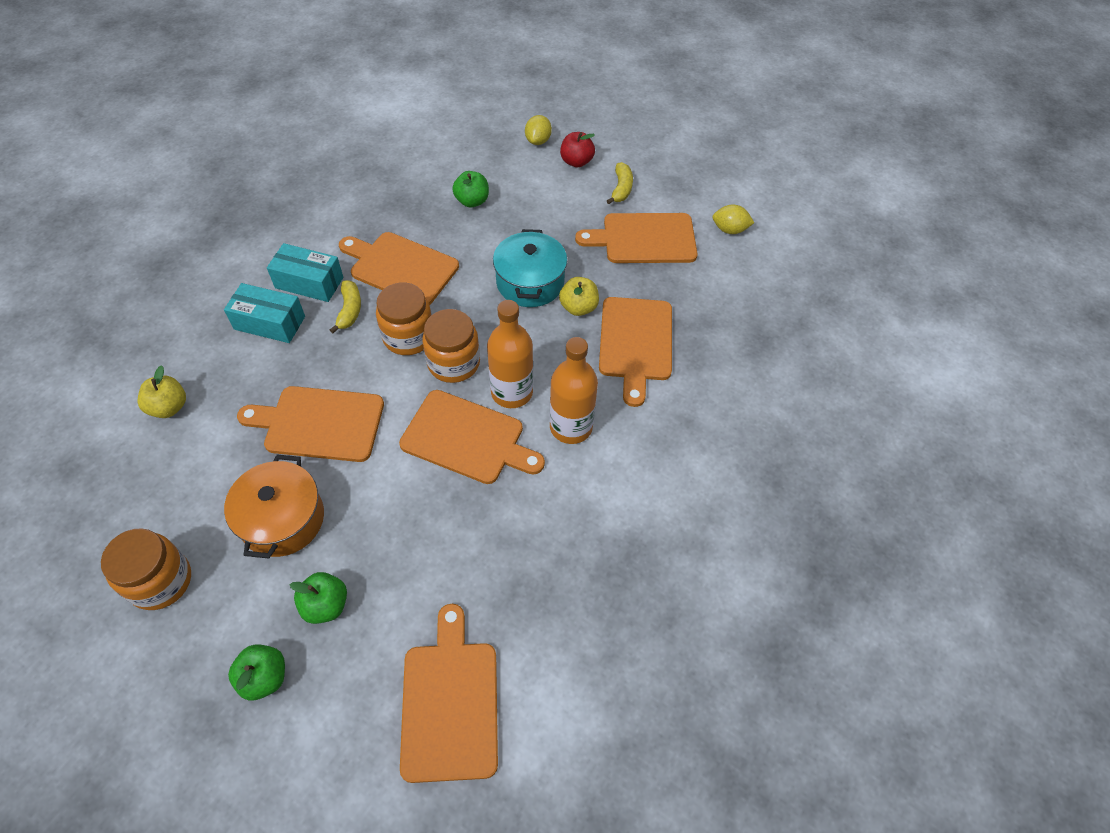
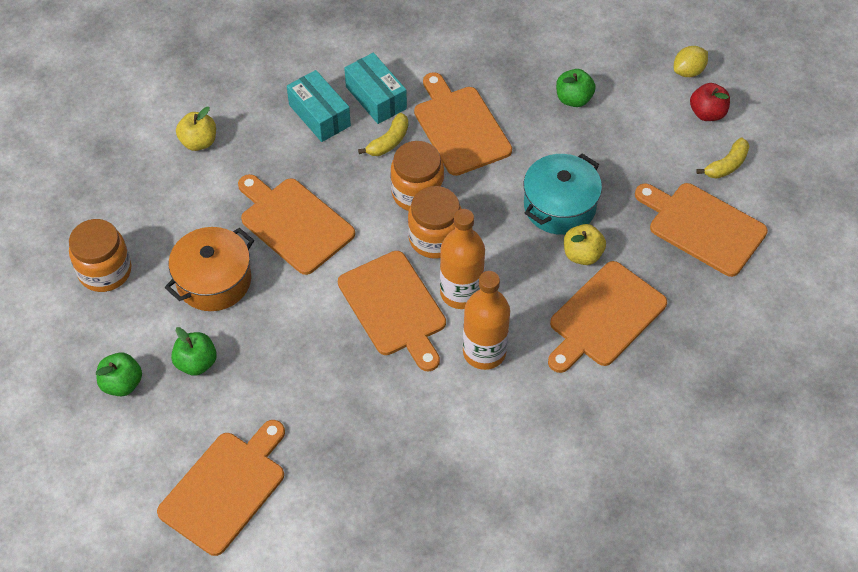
camera: 40 degrees right, 0 degrees up
yellow lemon [712,205,754,234] -> none

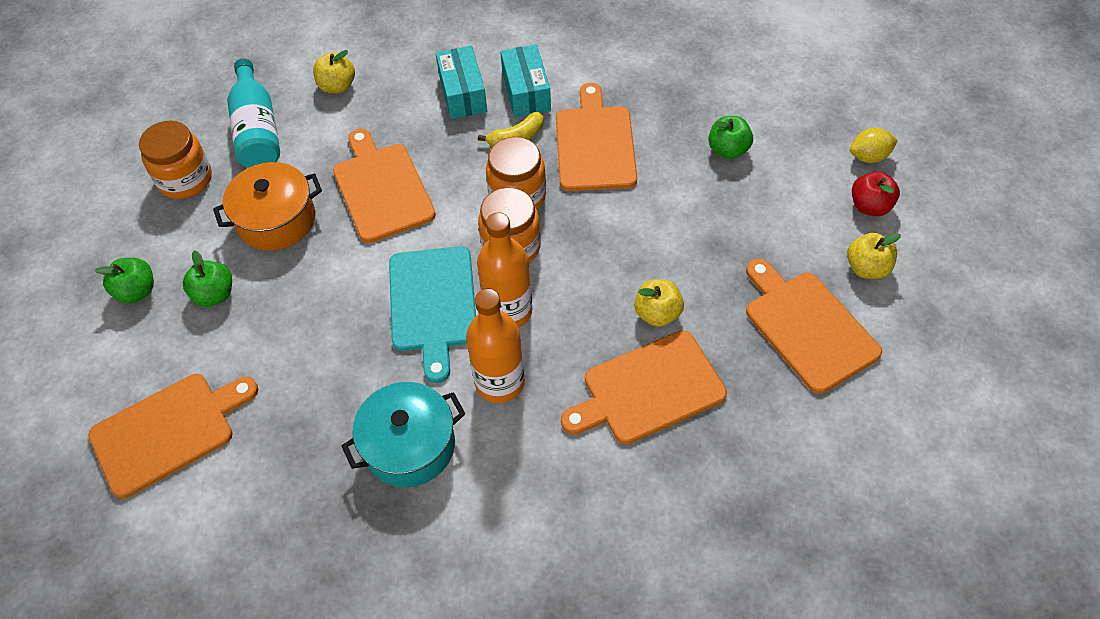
camera: 25 degrees right, 0 degrees up
orange cutting board [338,251,446,371] -> turquoise cutting board [389,246,476,383]
turquoise pot [523,154,602,235] -> turquoise pot moved to [342,382,465,487]
yellow banana [696,137,750,179] -> yellow apple [847,233,901,279]
none -> turquoise bottle [227,58,280,168]

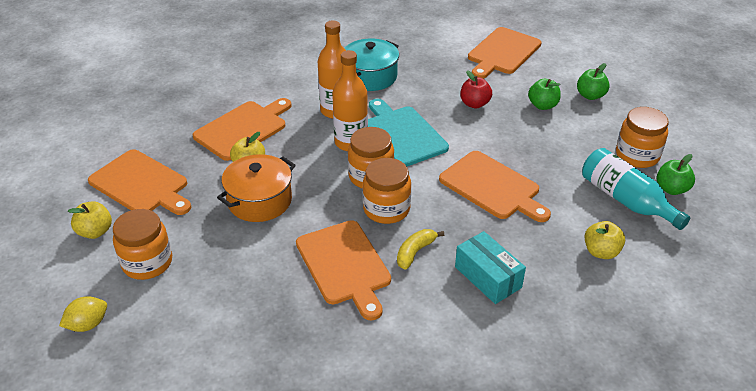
camera: 155 degrees right, 15 degrees down
orange pot [213,162,322,251] -> orange pot moved to [217,154,296,222]
turquoise box [500,44,551,118] -> none
green apple [708,116,753,159] -> green apple moved to [657,154,695,195]
red apple [852,171,900,216] -> red apple moved to [460,71,492,109]
none -> orange jar [113,209,172,280]

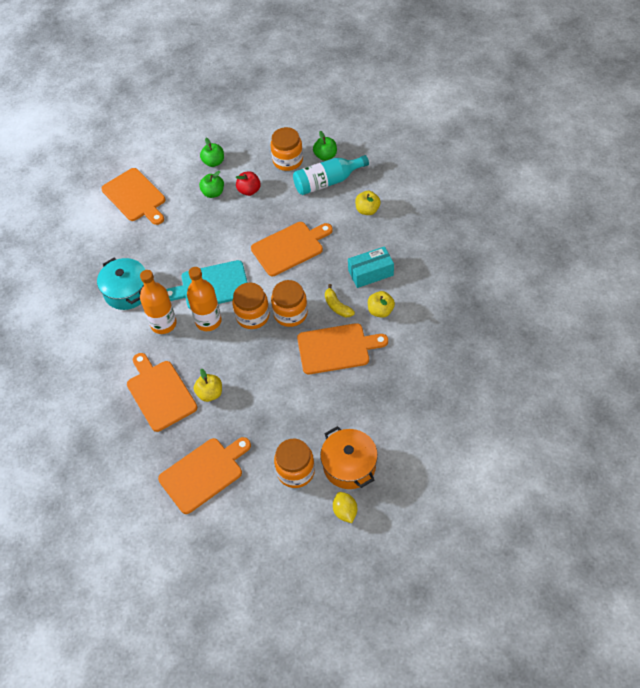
camera: 70 degrees left, 15 degrees up
yellow apple [68,201,112,239] -> yellow apple moved to [368,291,395,318]
orange pot [217,154,296,222] -> orange pot moved to [320,426,378,489]
red apple [460,71,492,109] -> red apple moved to [236,171,261,196]

